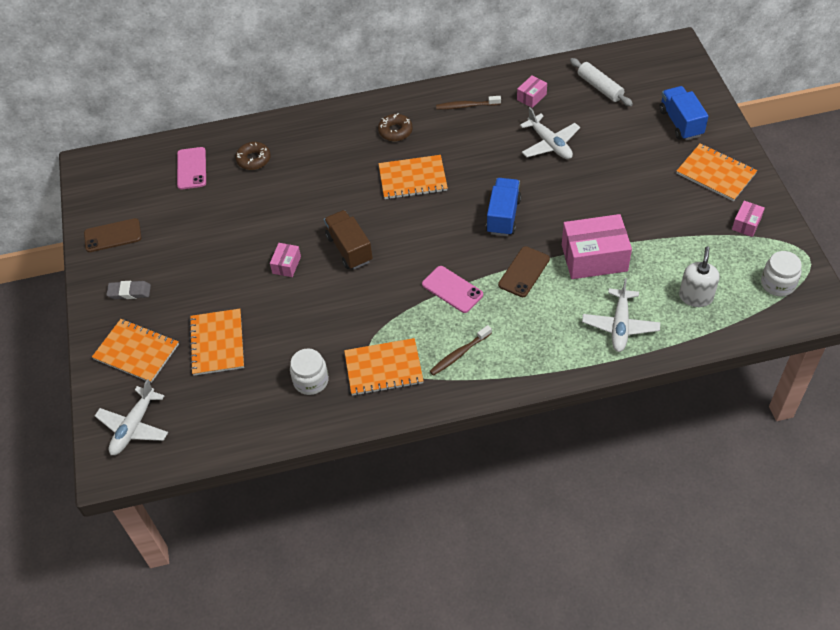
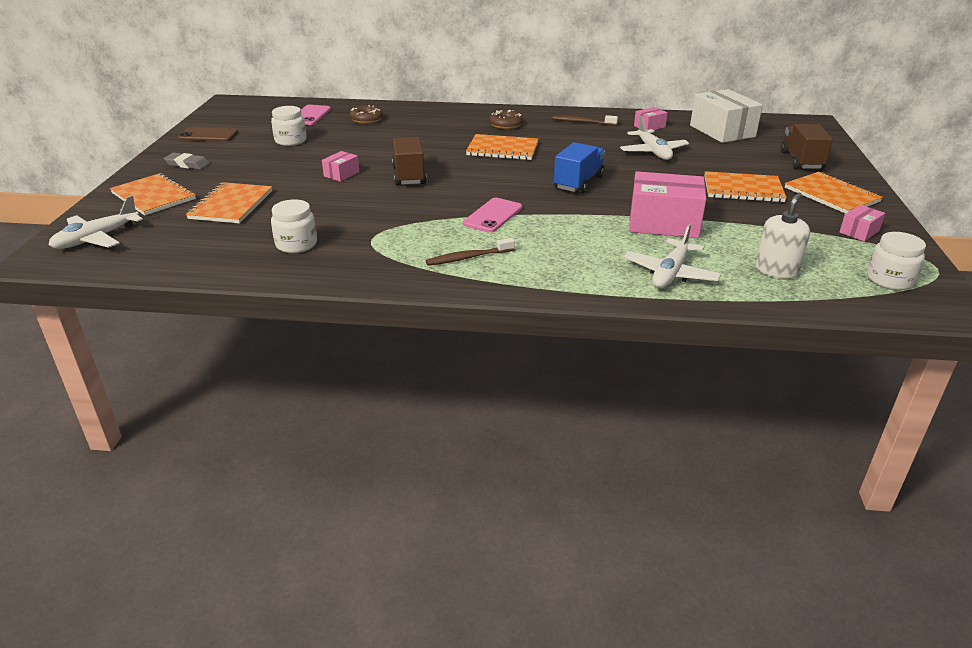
camera: 15 degrees right, 20 degrees down
orange notebook [344,338,424,396] -> orange notebook moved to [704,171,787,202]
pink phone [422,266,483,313] -> pink phone turned 60 degrees clockwise [463,198,522,233]
brown phone [498,246,550,297] -> none
white rolling pin [570,58,633,106] -> white box [690,89,763,143]
blue truck [659,86,708,140] -> brown truck [781,124,833,170]
none -> white jar [271,106,307,146]

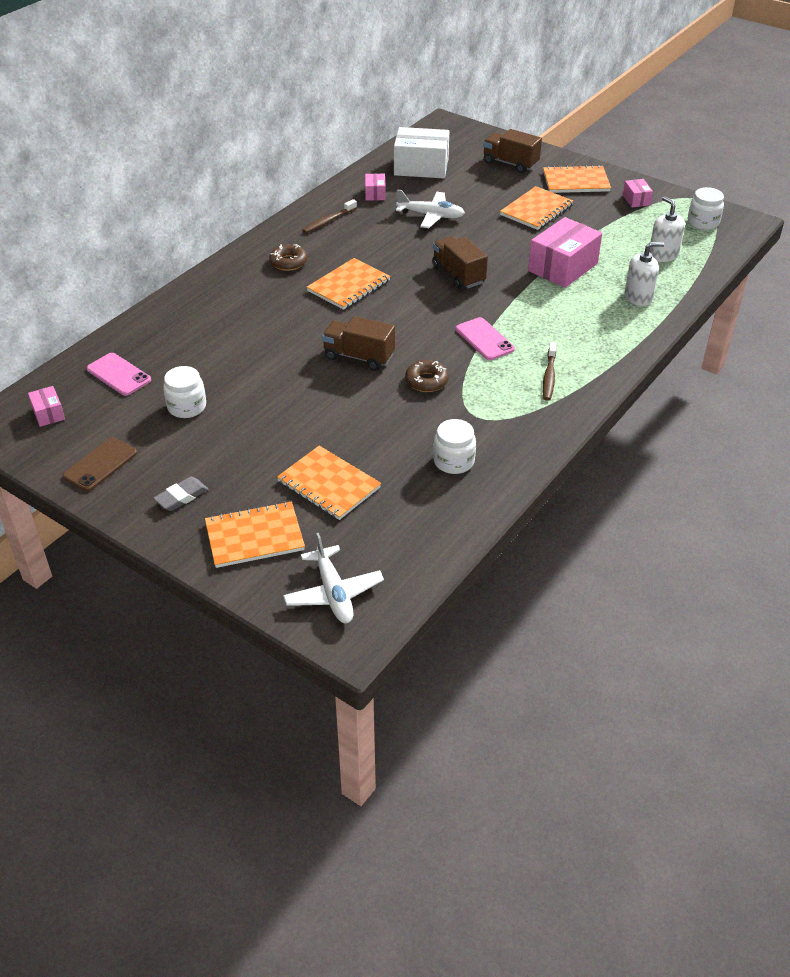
camera: 60 degrees left, 10 degrees up
pink box [322,151,359,182] -> pink box moved to [28,386,65,427]
brown donut [349,105,383,124] -> brown donut moved to [405,360,449,392]
blue truck [554,142,605,194] -> brown truck [432,236,488,289]
white plane [624,224,721,288] -> white soap dispenser [624,242,664,306]

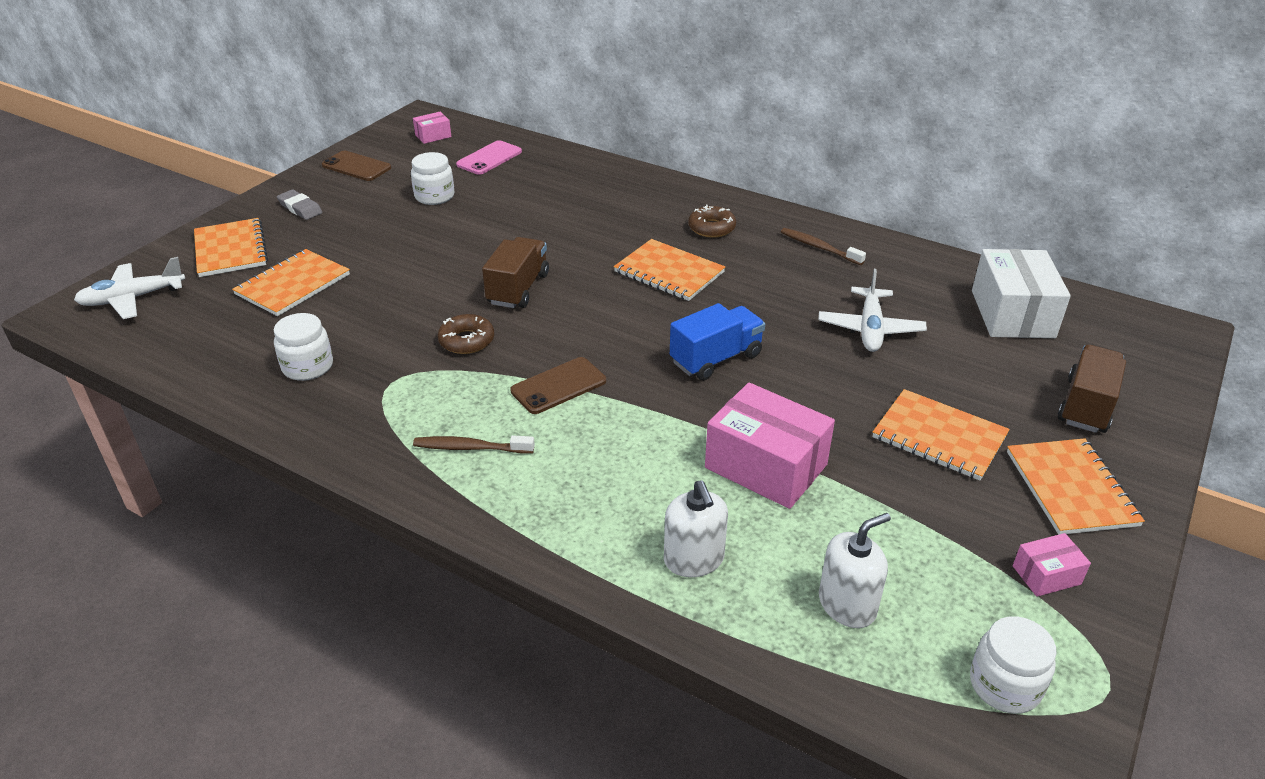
camera: 85 degrees right, 5 degrees down
pink box [365,173,386,201] -> none
brown truck [432,236,488,289] -> blue truck [670,303,765,380]
pink phone [456,317,515,360] -> brown phone [510,357,606,414]

